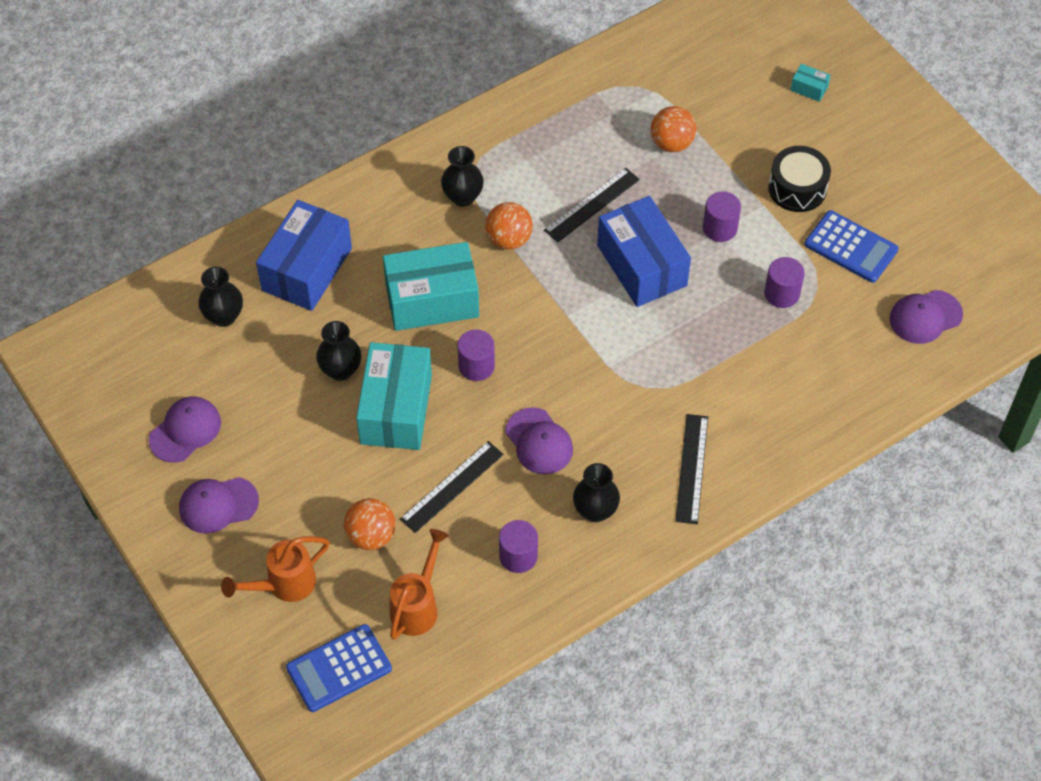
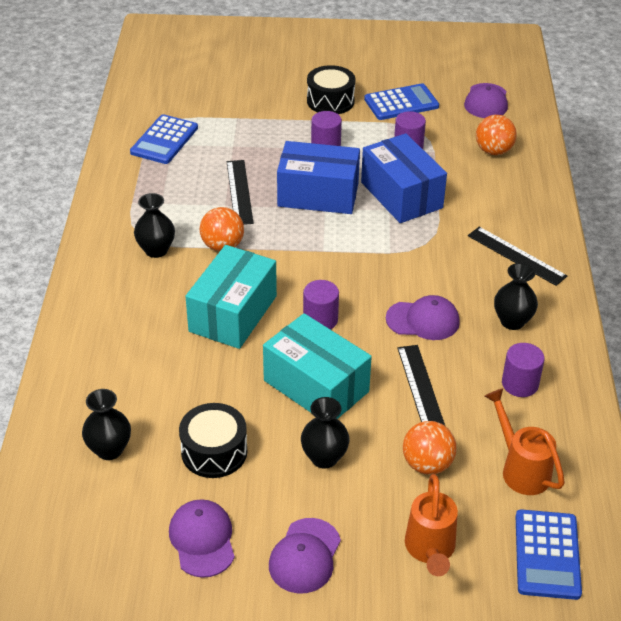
camera: 55 degrees left, 15 degrees down
blue box [256,200,352,311] -> blue box moved to [361,133,447,223]
black vase [316,321,361,381] -> black vase moved to [301,397,349,469]
orange ball [651,106,697,152] -> orange ball moved to [476,115,517,155]
turquoise box [790,64,831,102] -> none
none -> blue calculator [130,114,198,164]
none -> black drum [179,403,247,478]

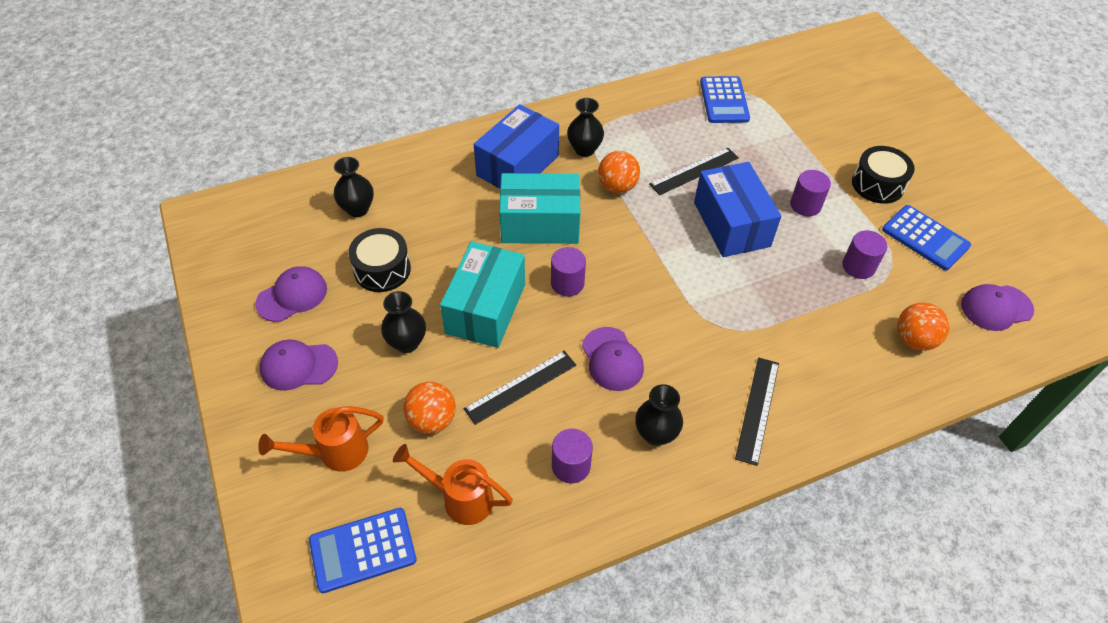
camera: 65 degrees right, 10 degrees up
blue calculator [130,114,198,164] -> blue calculator turned 90 degrees counterclockwise [700,76,750,123]
blue box [361,133,447,223] -> blue box moved to [474,104,559,189]
orange watering can [485,388,565,495] -> orange watering can turned 105 degrees counterclockwise [393,444,513,525]

